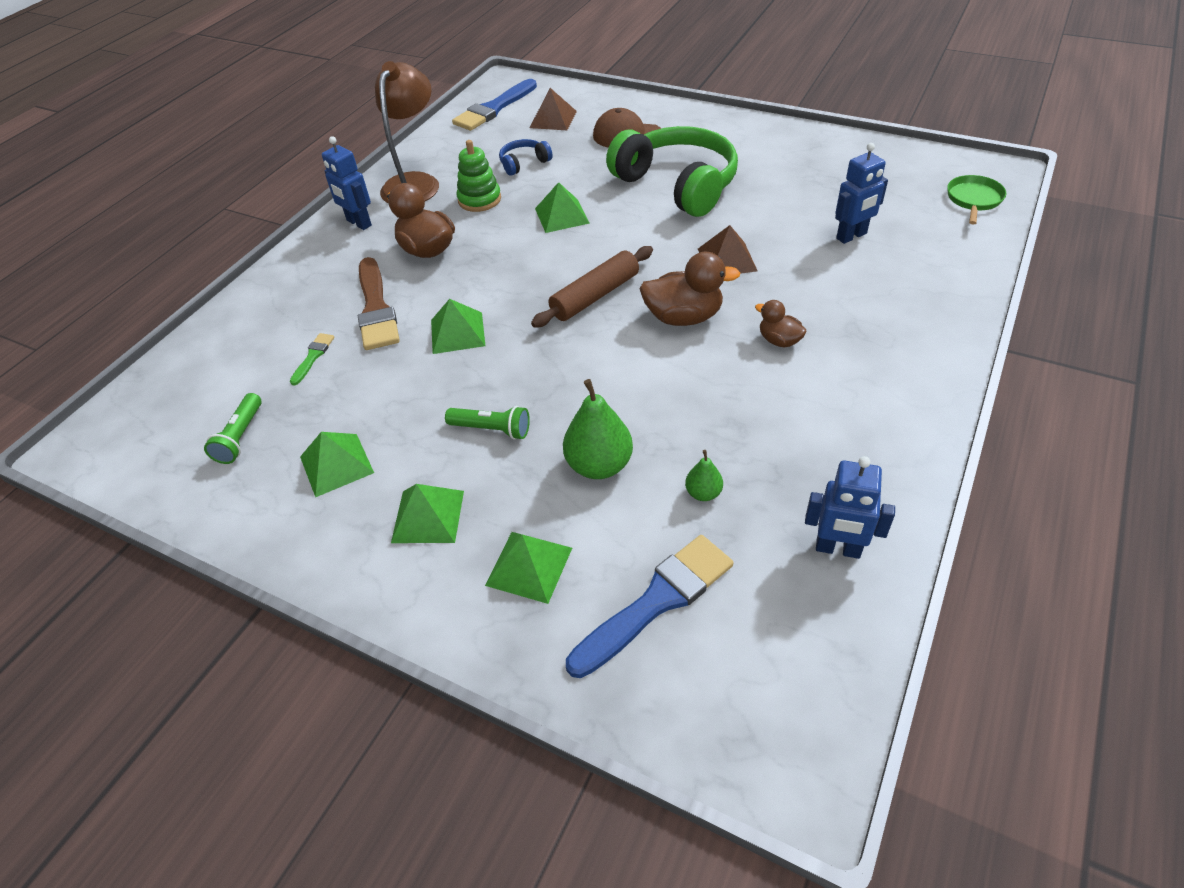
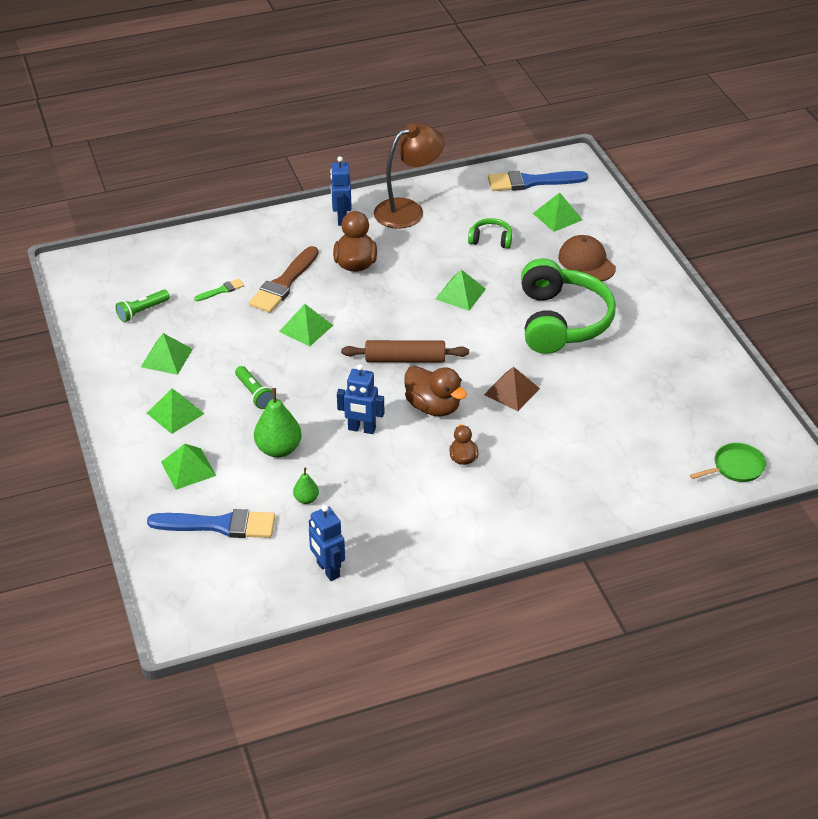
camera: 40 degrees right, 5 degrees down
green stacking toy [457,140,501,212] -> none
blue headphones [499,139,553,176] -> green headphones [468,218,512,249]
brown pyramid [530,88,577,130] -> green pyramid [533,192,582,232]
blue robot [835,143,888,244] -> blue robot moved to [337,364,384,434]

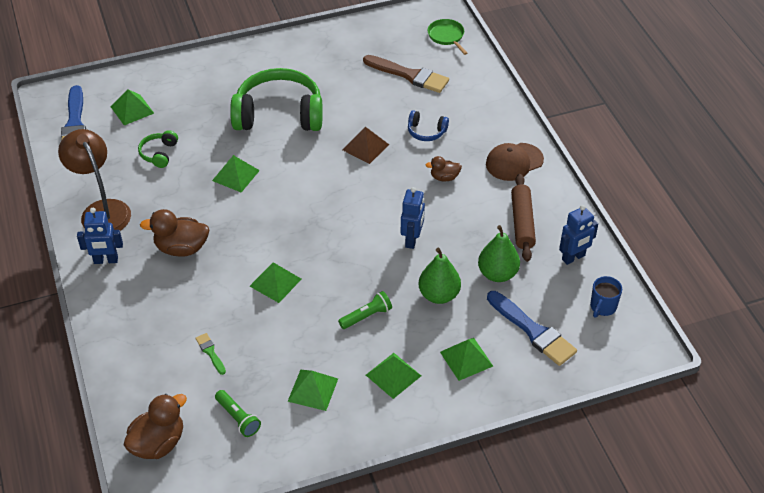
camera: 90 degrees left, 5 degrees up
blue brush [147,509,275,538] -> blue brush turned 135 degrees clockwise [487,291,577,366]
brown brush [249,246,319,313] -> brown brush moved to [363,55,449,93]
green pear [293,468,319,504] -> green pear [478,225,520,282], size x1.91
brown rolling pin [341,340,469,363] -> brown rolling pin moved to [511,174,536,262]
brown duck [404,366,467,416] -> brown duck moved to [124,394,187,459]
brown cap [558,235,616,281] -> brown cap moved to [486,143,544,181]
none -> blue headphones [408,110,449,141]
none -> blue mug [590,276,622,318]

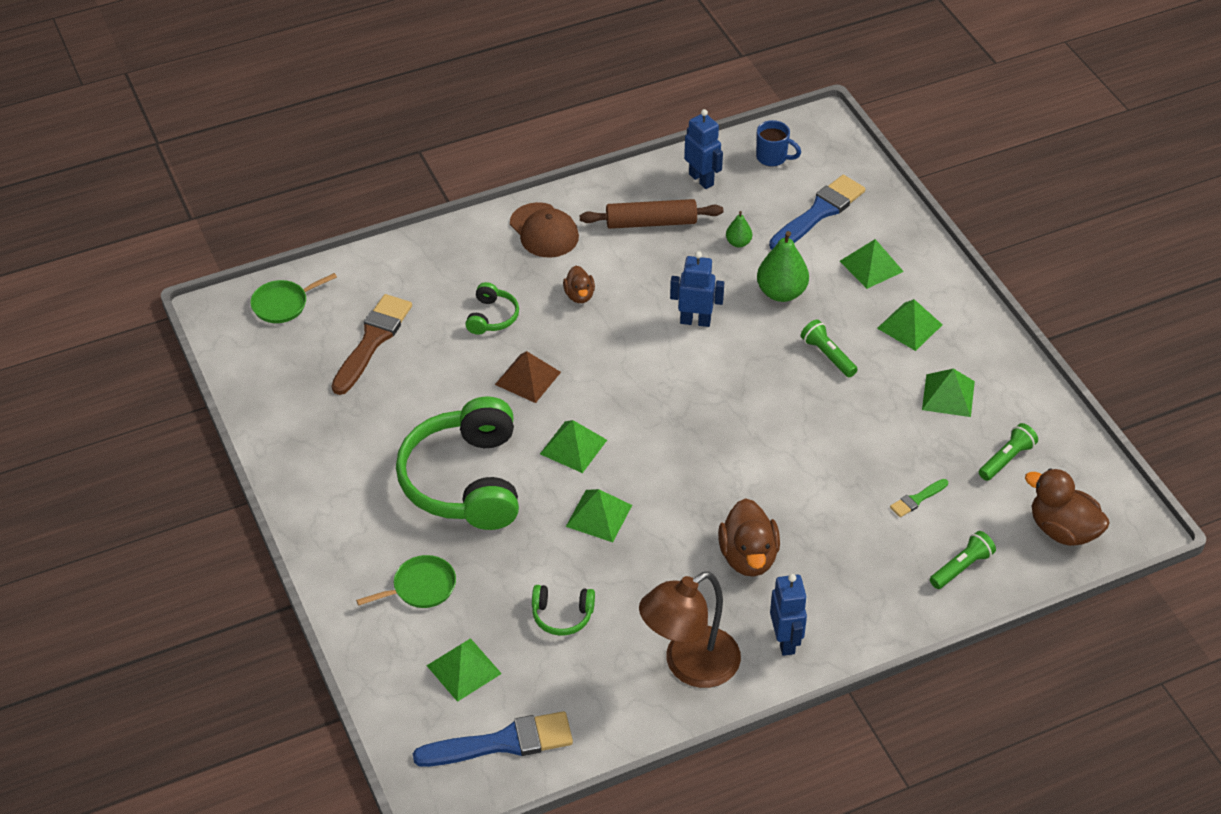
camera: 95 degrees left, 0 degrees up
green pyramid [250,262,302,303] -> green pyramid moved to [540,420,607,473]
blue headphones [408,110,449,141] -> green headphones [465,282,519,335]
green pear [478,225,520,282] -> green pear [726,211,752,247], size x0.52
none -> green pan [356,555,456,608]
none -> green flashlight [930,531,996,589]

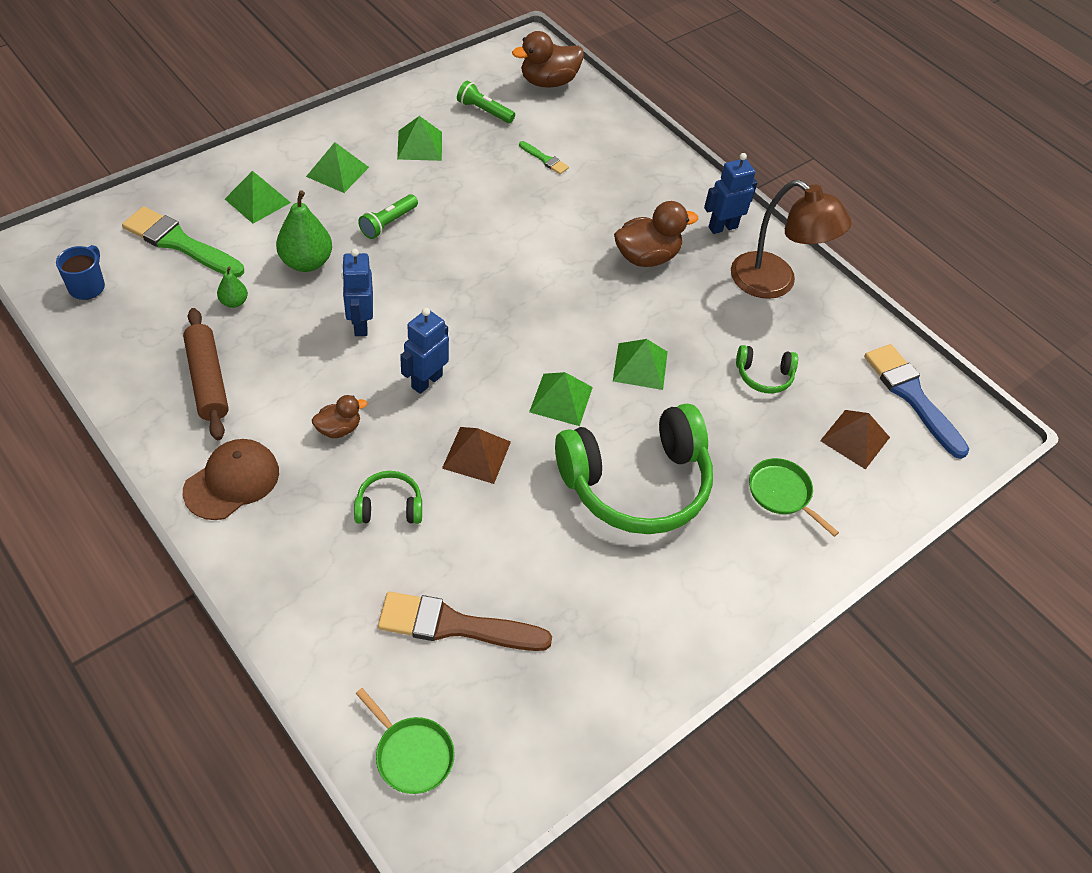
camera: 110 degrees left, 5 degrees up
green pyramid [426,638,502,702] -> brown pyramid [820,410,890,470]
green headphones [532,585,595,636] -> green headphones turned 105 degrees clockwise [736,345,798,394]
blue robot [684,109,723,189] -> blue robot moved to [400,308,449,394]
blue brush [769,175,865,250] -> green brush [122,206,244,277]
green flashlight [930,531,996,589] -> none
brown duck [1025,468,1110,546] -> brown duck turned 45 degrees clockwise [512,31,584,88]

